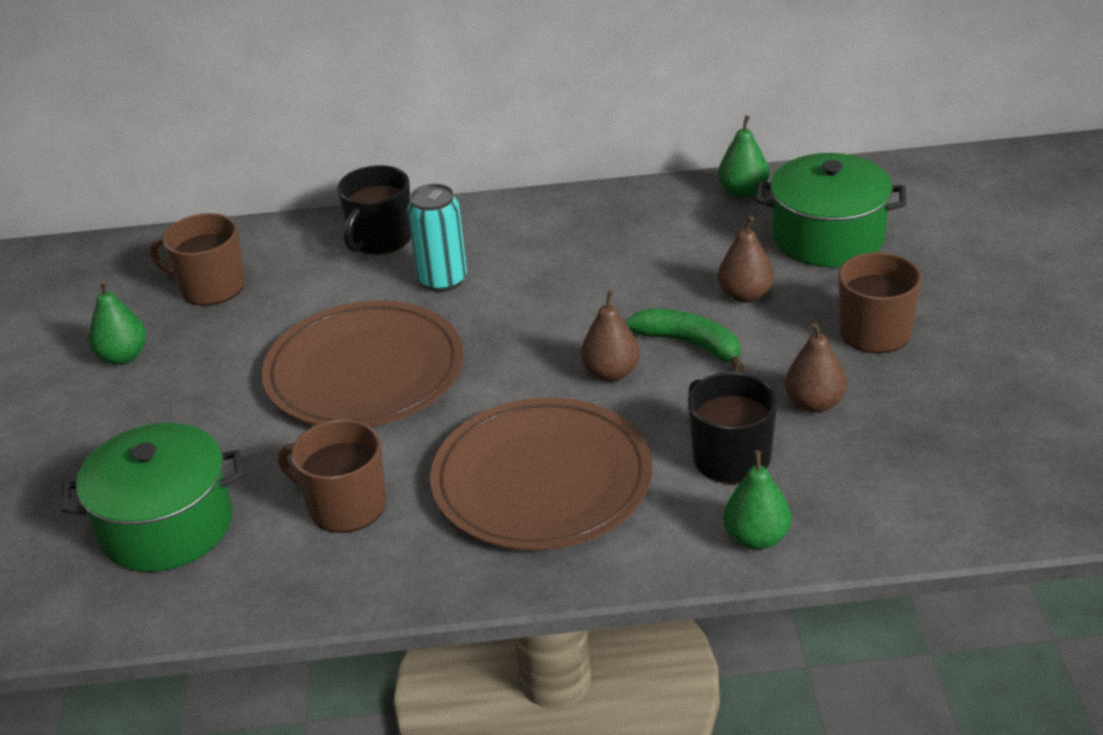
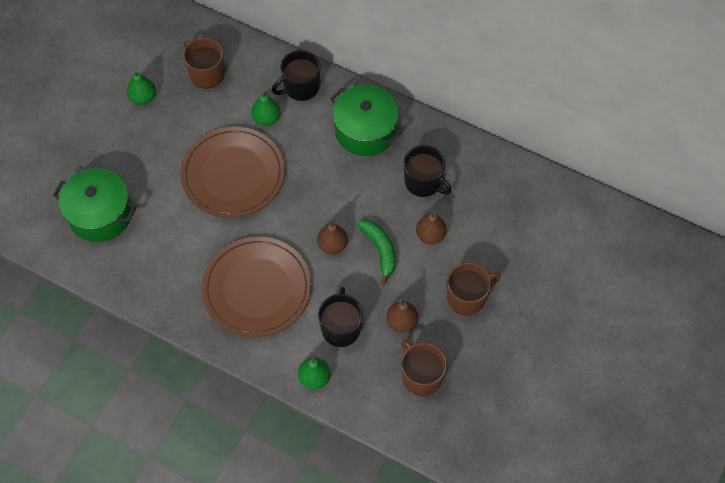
camera: 30 degrees right, 25 degrees up
brown mug [278,419,386,533] -> brown mug moved to [401,339,447,396]
turquoise can [407,184,467,292] -> none
green pear [718,115,769,198] -> green pear moved to [251,90,281,126]
green pot [756,153,906,267] -> green pot moved to [330,85,402,156]
none -> black mug [404,145,451,197]

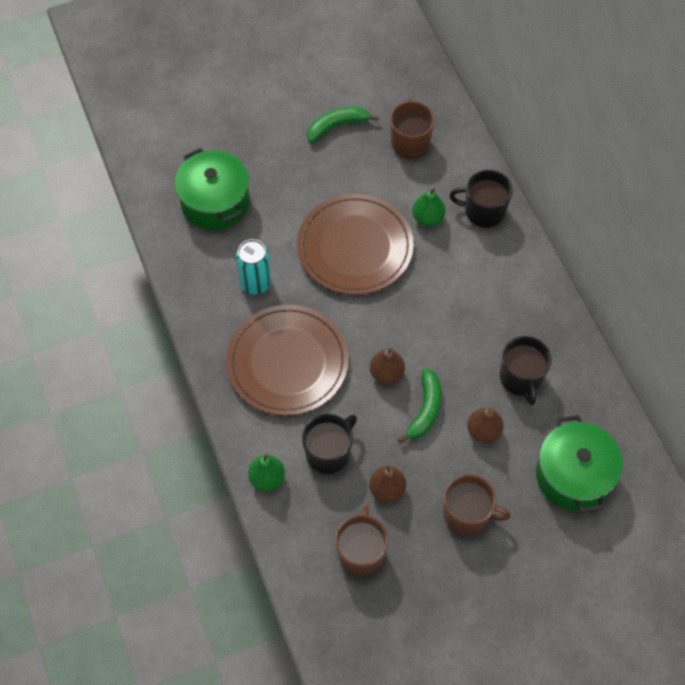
camera: 40 degrees right, 0 degrees up
green pear [127,71,156,105] -> green banana [307,106,379,143]
green pot [330,85,402,156] -> green pot moved to [536,415,623,513]
none -> turquoise can [236,239,271,295]

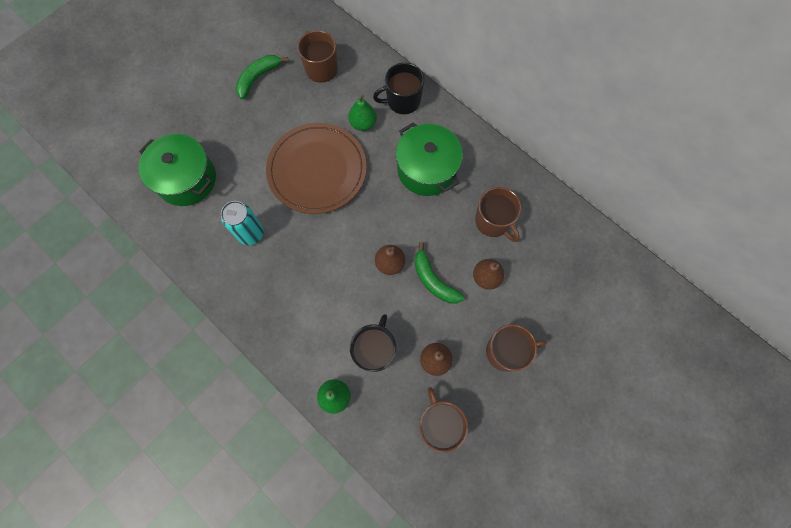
camera: 25 degrees left, 10 degrees up
brown plate [226,305,349,416] -> none
green banana [398,368,441,443] -> green banana turned 150 degrees clockwise [414,242,465,303]
black mug [500,336,551,406] -> brown mug [475,187,522,242]
green pot [536,415,623,513] -> green pot moved to [396,122,463,196]

